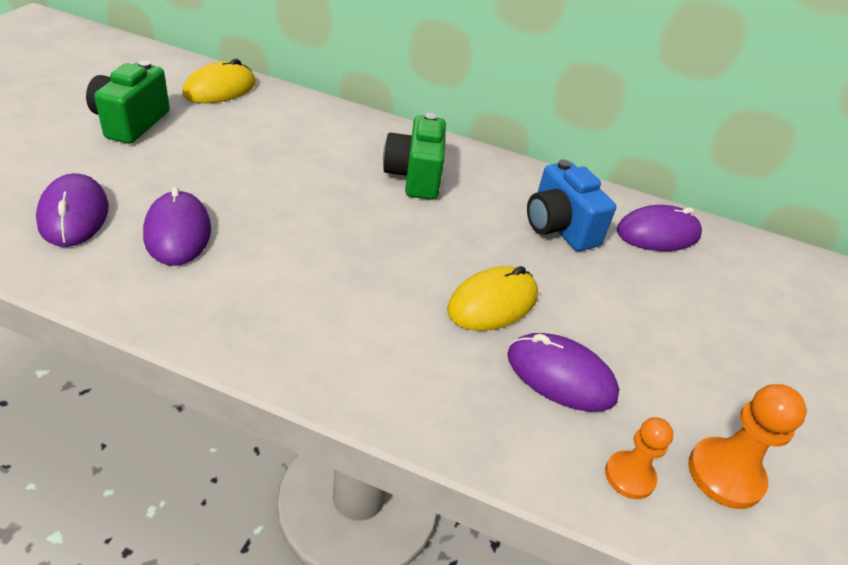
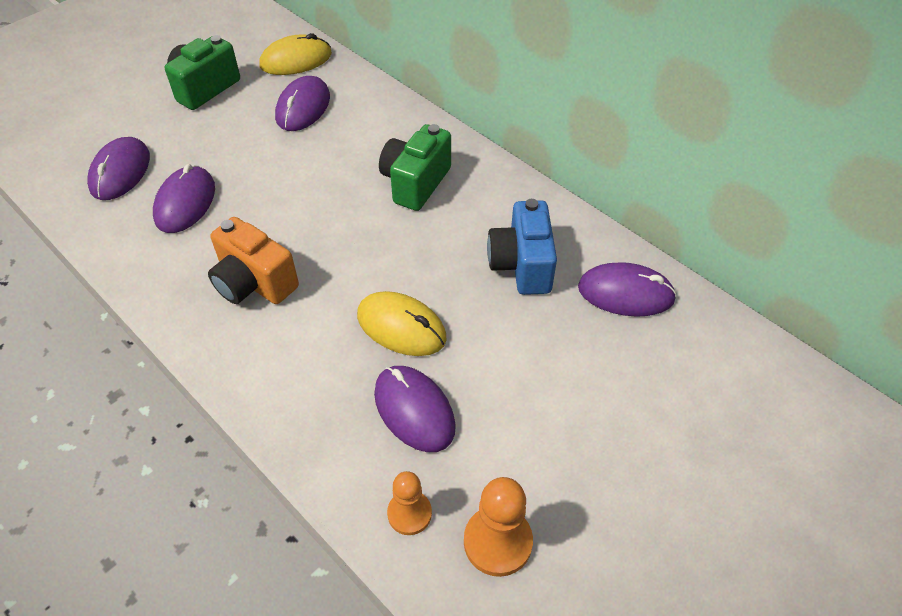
camera: 30 degrees right, 10 degrees up
yellow mouse [447,266,538,331] -> yellow mouse turned 45 degrees clockwise [357,291,447,356]
none -> orange camera [208,217,299,304]
none -> purple mouse [275,76,330,131]

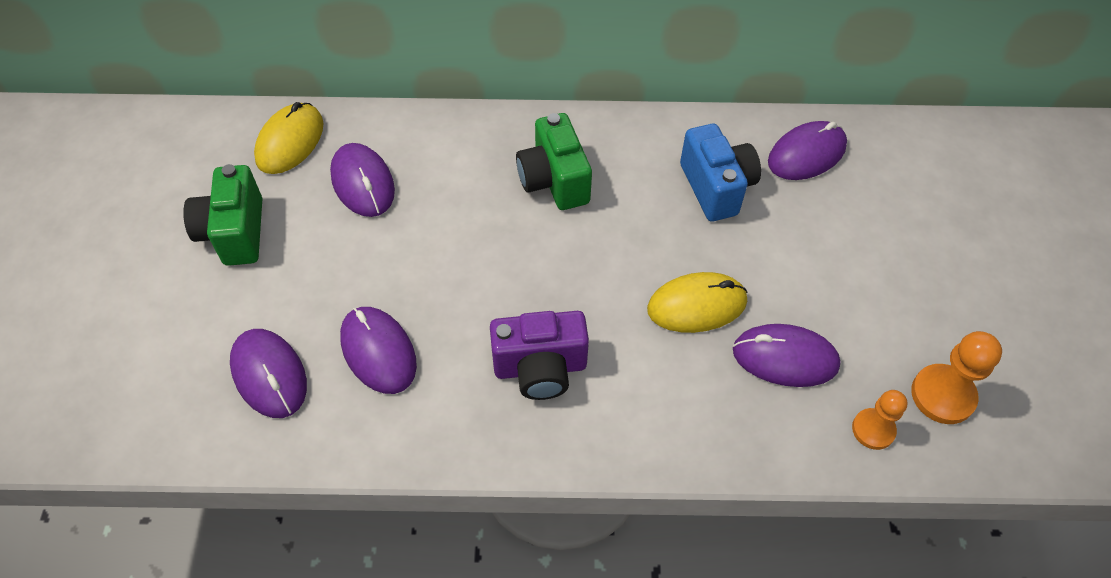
camera: 45 degrees left, 5 degrees up
orange camera [208,217,299,304] -> purple camera [490,311,589,400]
blue camera [487,199,557,295] -> blue camera turned 150 degrees counterclockwise [680,124,761,221]

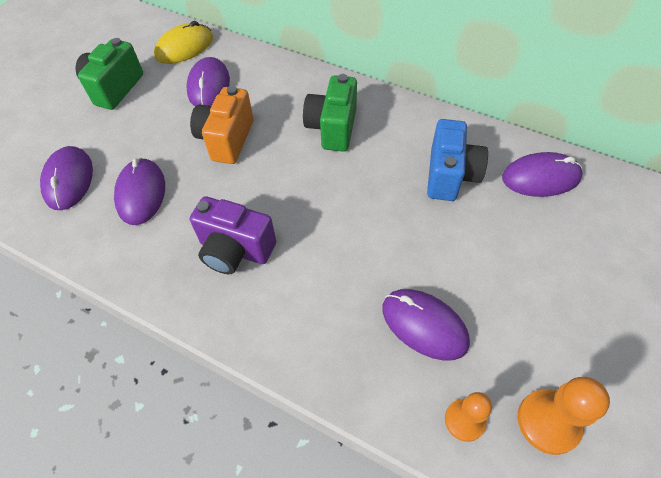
camera: 30 degrees right, 0 degrees up
yellow mouse [647,272,748,333] -> none
none -> orange camera [190,86,253,164]

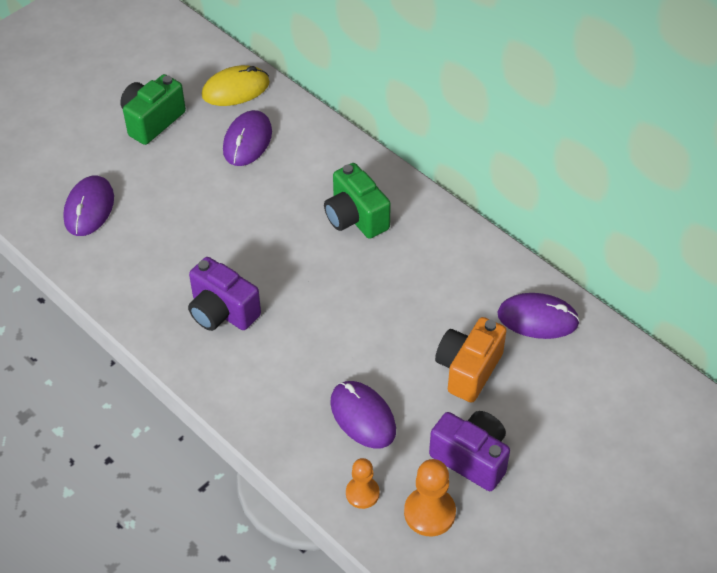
camera: 15 degrees right, 5 degrees down
purple mouse [114,158,165,225] -> none
orange camera [190,86,253,164] -> orange camera moved to [435,317,507,403]
green camera [303,74,357,152] -> green camera turned 60 degrees counterclockwise [324,163,391,239]
blue camera [427,119,488,201] -> none
none -> purple camera [429,411,510,491]

